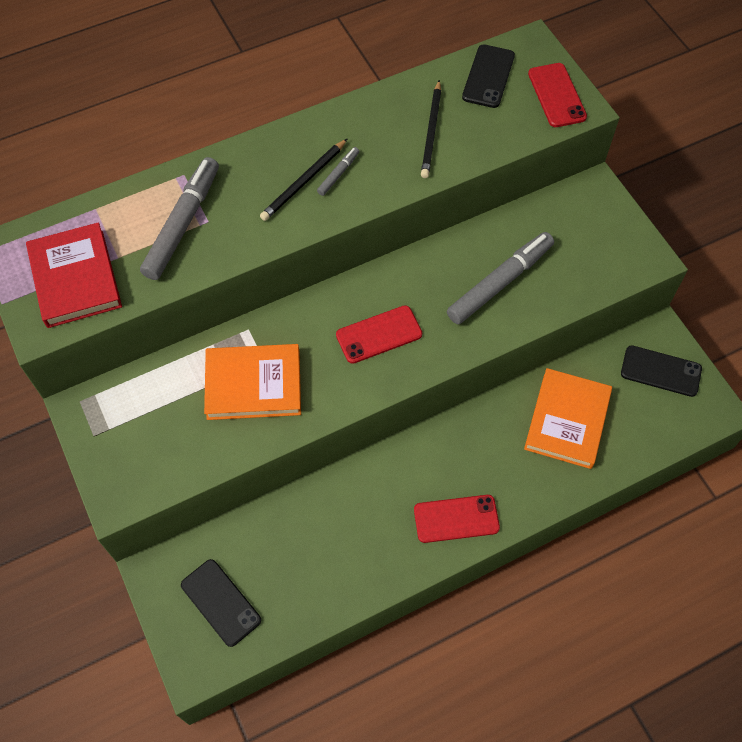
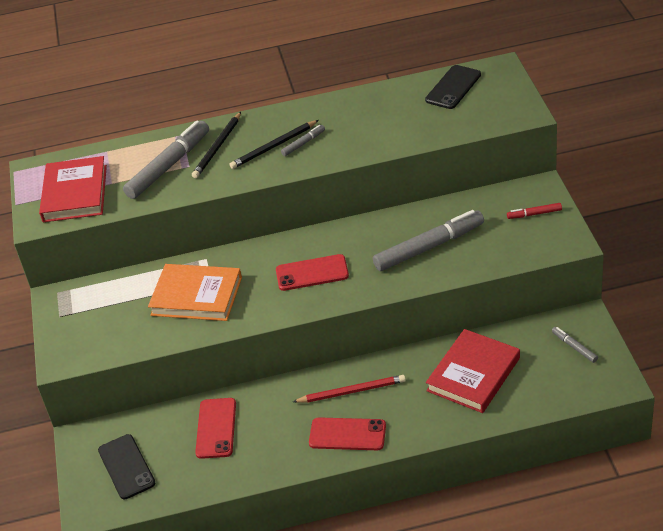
camera: 20 degrees right, 20 degrees down
black pencil [421,80,441,178] -> black pencil moved to [192,112,241,178]
orange book [524,368,612,469] -> red book [426,329,520,413]
red phone [528,63,587,127] -> red phone moved to [195,398,236,459]
black phone [621,345,702,397] -> grey marker [552,327,598,363]
none -> red pencil [293,375,406,403]
none -> red marker [507,203,562,219]

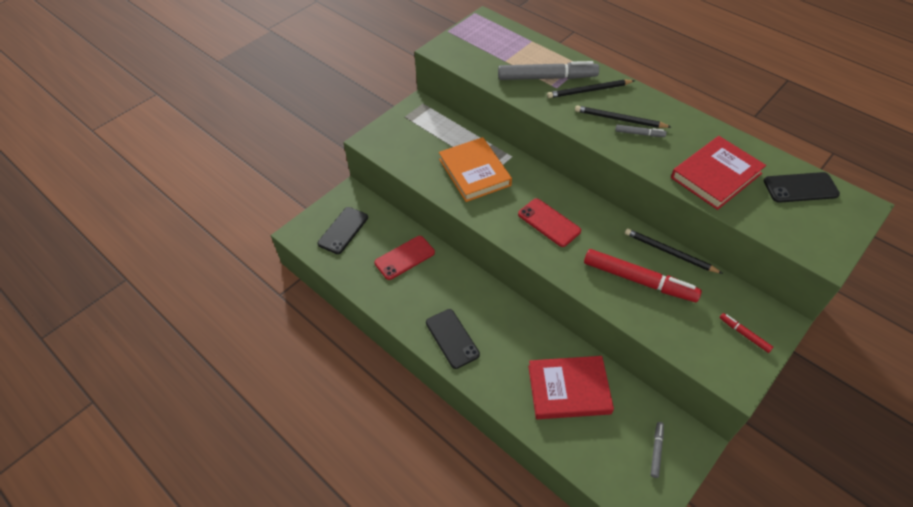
camera: 50 degrees right, 10 degrees up
red book [39,156,107,222] -> red book moved to [671,136,766,210]
red pencil [293,375,406,403] -> none
red phone [309,417,386,450] -> black phone [426,309,480,369]
grey marker [373,210,484,271] -> red marker [584,249,702,302]
none -> black pencil [625,229,723,274]

